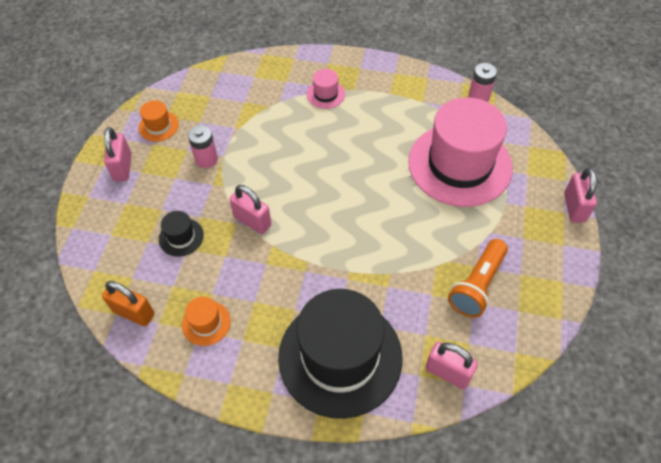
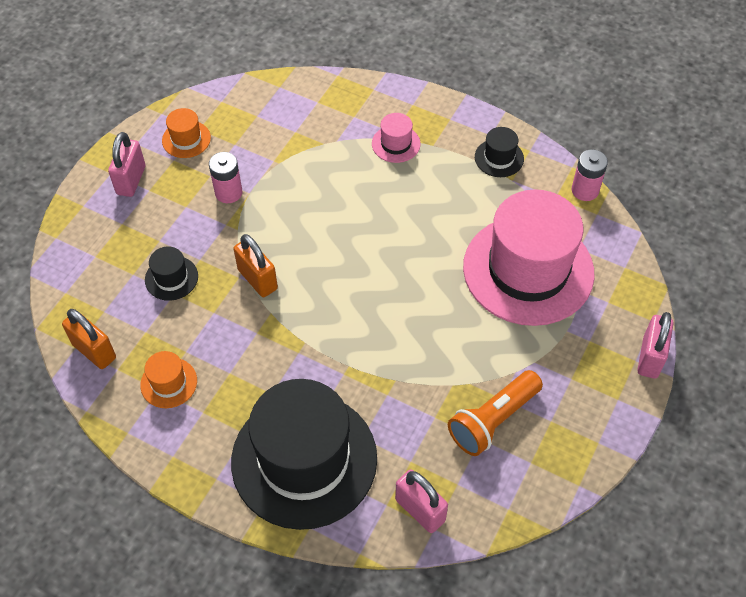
camera: 15 degrees right, 0 degrees up
pink padlock [230,185,271,234] -> orange padlock [234,234,278,297]
none -> black hat [475,127,524,177]

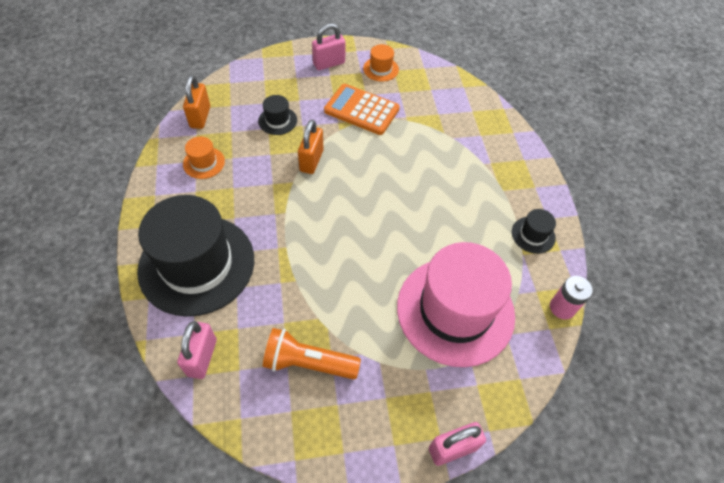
camera: 50 degrees right, 0 degrees up
pink battery [209,152,242,203] -> orange calculator [324,84,400,135]
pink hat [372,113,421,163] -> none

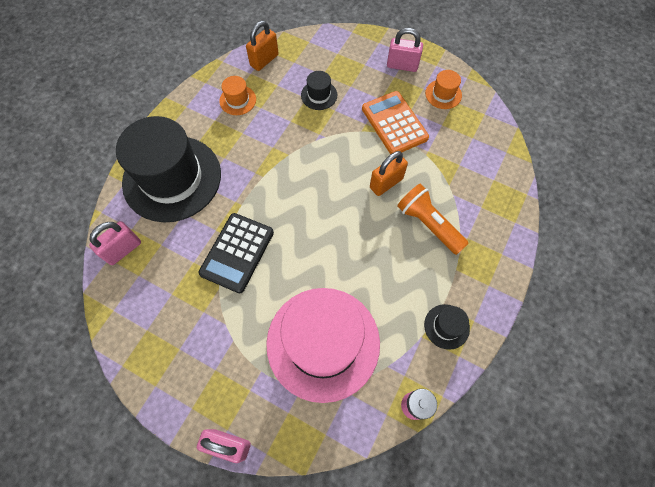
camera: 40 degrees right, 10 degrees up
orange flashlight [263,328,361,379] -> orange flashlight moved to [397,184,469,255]
orange padlock [298,120,324,174] -> orange padlock moved to [370,151,408,196]
none -> black calculator [198,213,274,293]

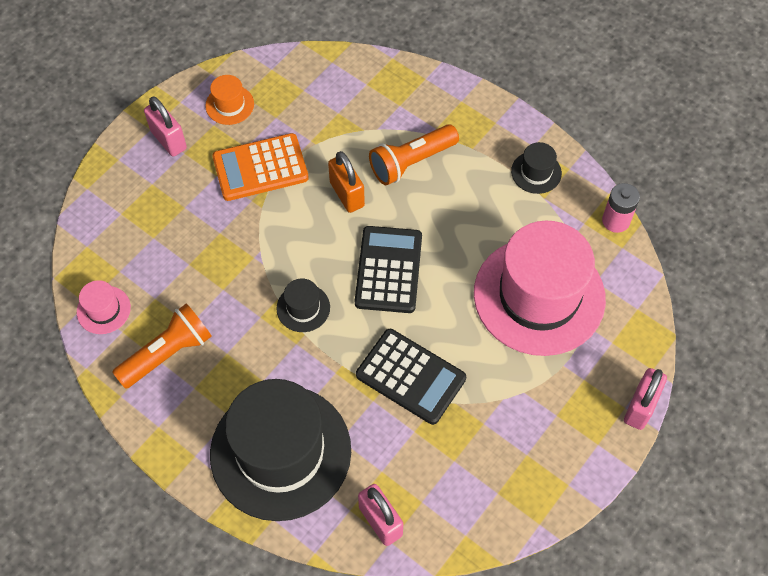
camera: 80 degrees left, 5 degrees down
orange hat [219,76,256,115] -> orange flashlight [113,303,212,389]
orange padlock [246,21,279,71] -> pink hat [77,280,131,334]
black hat [301,71,337,110] -> black hat moved to [276,279,330,332]
pink padlock [387,28,423,72] -> pink padlock turned 60 degrees counterclockwise [144,96,187,157]
none -> black calculator [355,226,422,313]

